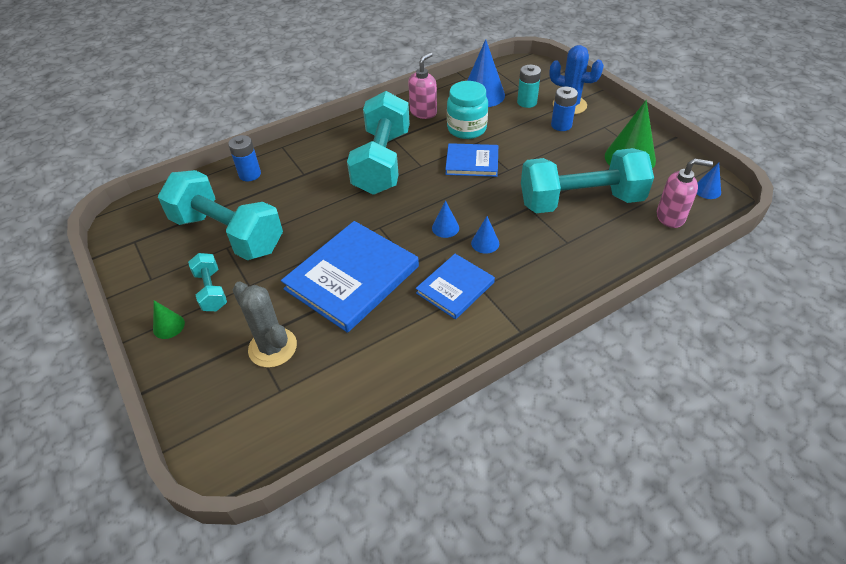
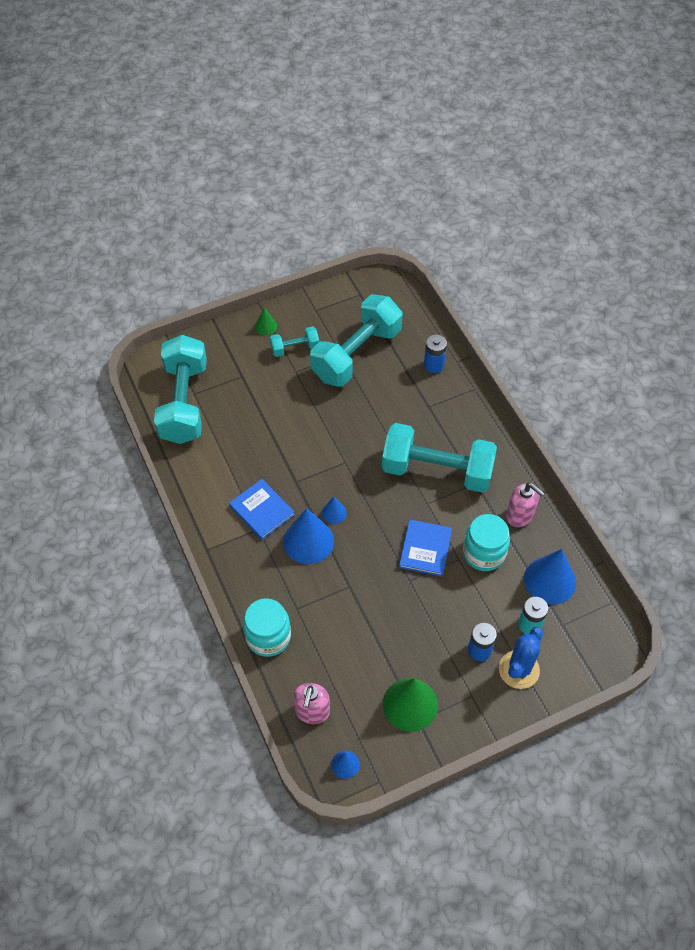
camera: 95 degrees right, 10 degrees up
grey cactus [233,282,297,368] -> none
blue book [281,221,419,333] -> none
blue cone [471,216,499,254] -> blue cone [283,508,334,564], size x2.00
turquoise dumbbell [521,148,654,213] -> turquoise dumbbell moved to [154,335,207,444]
none -> turquoise jar [243,598,291,657]

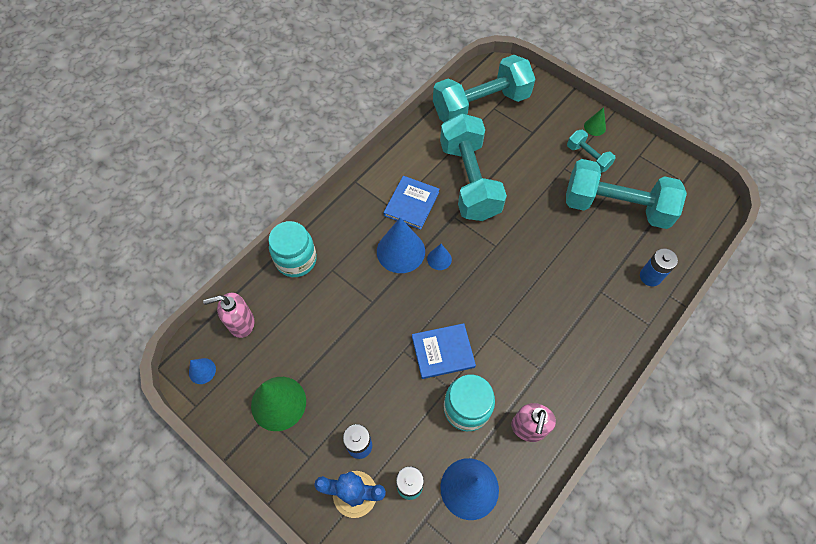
camera: 65 degrees right, 5 degrees up
turquoise dumbbell [382,423,497,493] -> turquoise dumbbell moved to [440,113,507,221]

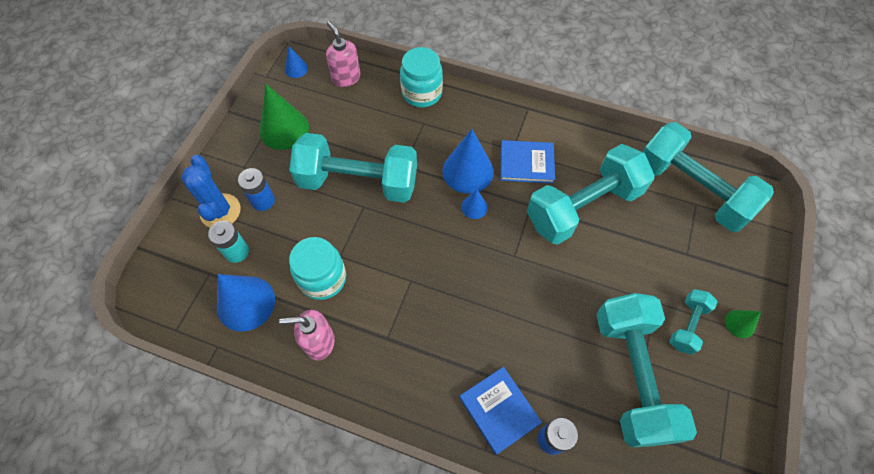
camera: 70 degrees right, 0 degrees up
blue book [412,323,476,379] -> blue book moved to [459,367,542,455]
none -> turquoise dumbbell [289,133,417,203]

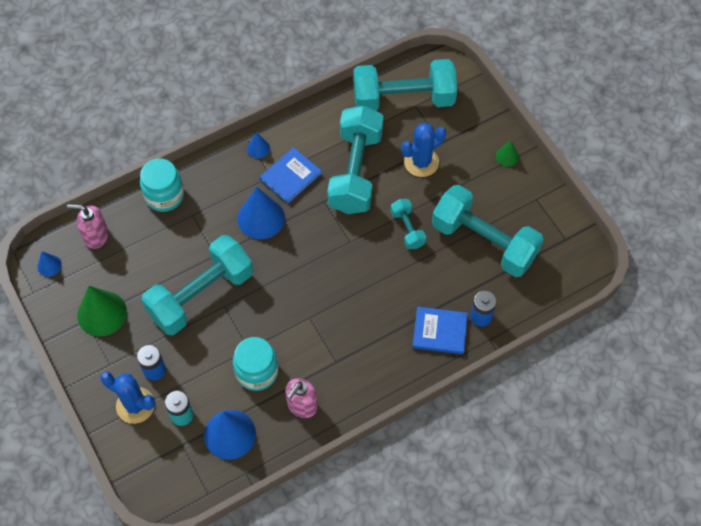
camera: 50 degrees left, 0 degrees up
blue cone [461,189,488,219] -> blue cone moved to [247,132,270,159]
turquoise dumbbell [669,289,718,355] -> turquoise dumbbell moved to [391,199,426,249]
none -> blue cactus [401,123,446,177]

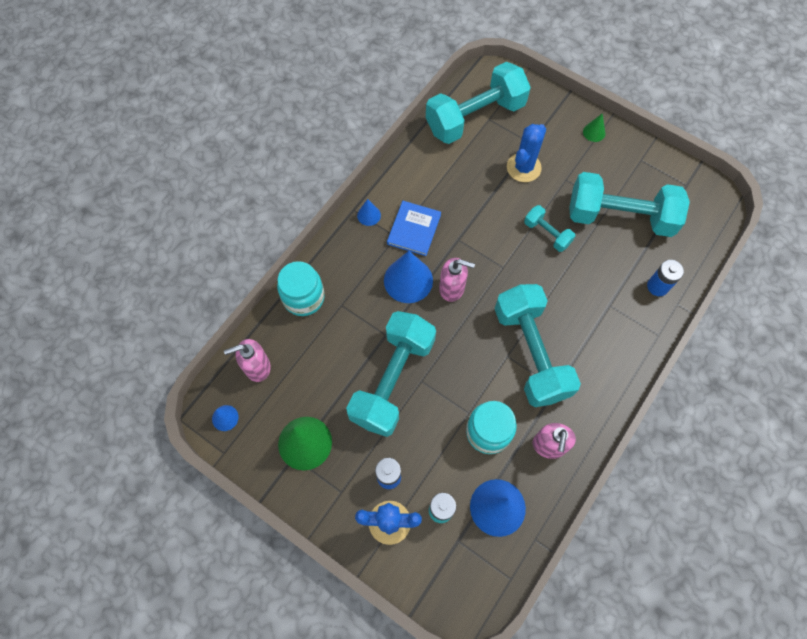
camera: 25 degrees left, 5 degrees up
turquoise dumbbell [327,105,384,214] -> turquoise dumbbell moved to [494,284,581,407]
blue book [412,307,468,354] -> none
none -> pink soap dispenser [439,258,475,302]

